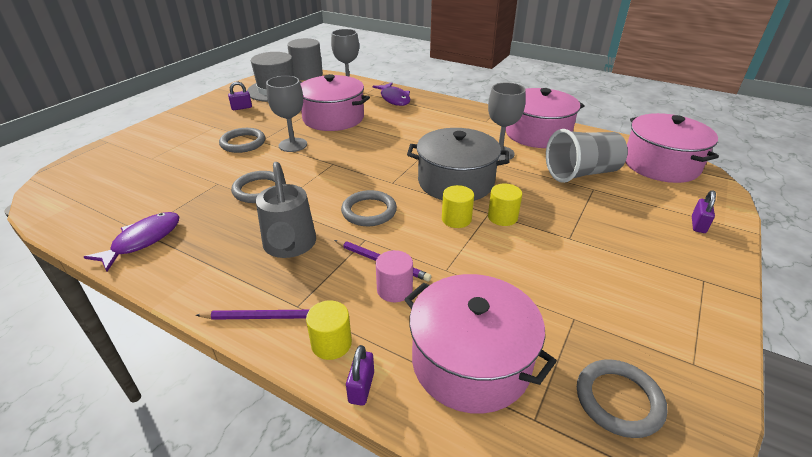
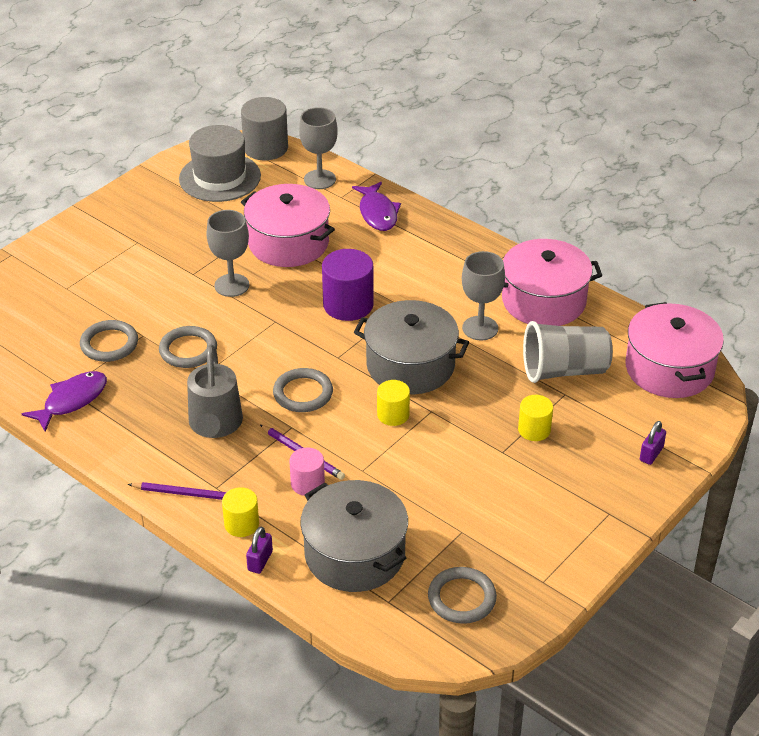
camera: 10 degrees right, 5 degrees up
grey ring [219,128,265,153] -> grey ring moved to [80,320,138,362]
purple padlock [228,82,252,110] -> none
pink pot [404,274,557,414] -> grey pot [300,480,408,592]
yellow cylinder [488,184,522,226] -> yellow cylinder moved to [518,395,553,441]
none -> purple cylinder [322,249,374,321]

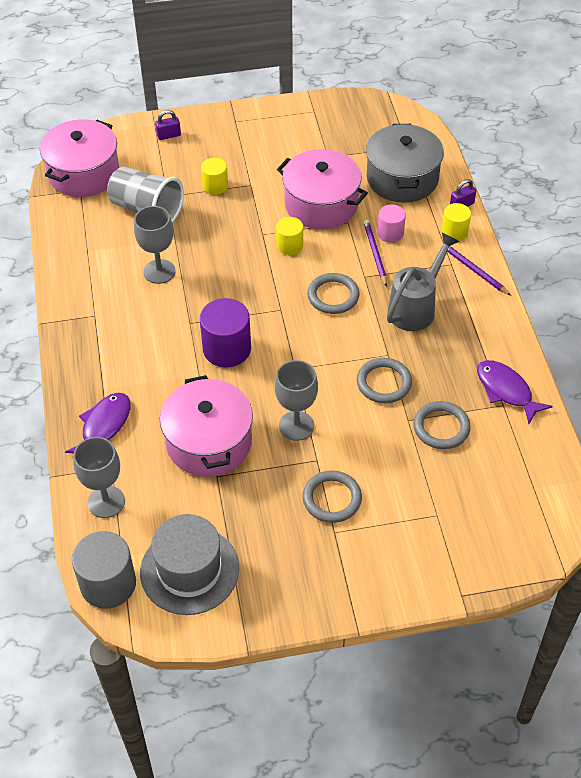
camera: 140 degrees left, 10 degrees up
purple fish [22,371,107,432] -> purple fish turned 60 degrees clockwise [477,360,553,424]
grey pot [354,300,469,394] -> none
grey ring [428,567,497,624] -> grey ring moved to [302,471,362,523]
pink pot [502,239,602,326] -> pink pot moved to [277,149,368,229]

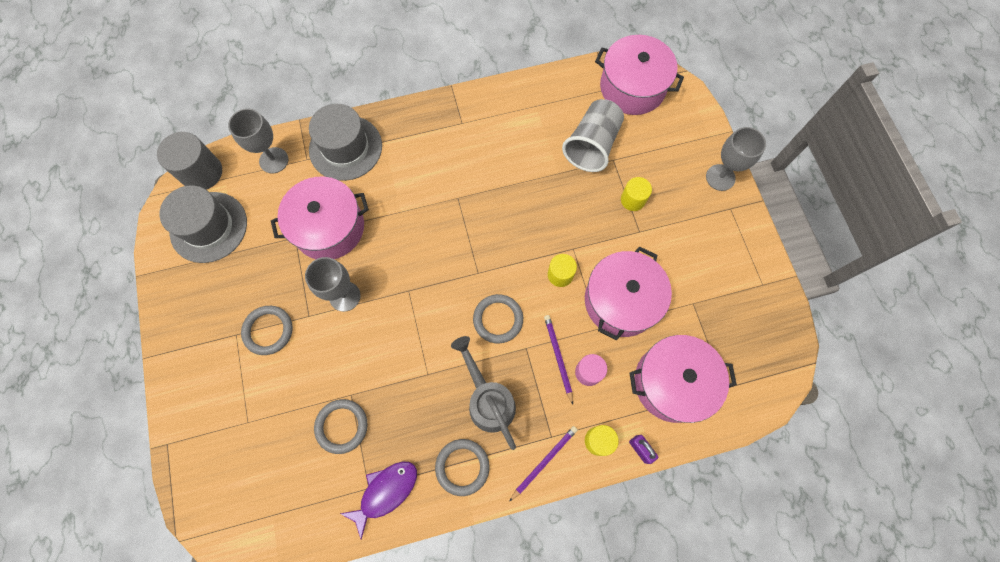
camera: 85 degrees right, 20 degrees up
purple fish [65,393,131,453] -> grey hat [309,104,382,181]
grey goblet [134,206,176,284] -> grey goblet moved to [706,127,766,191]
purple padlock [155,110,181,140] -> none
purple cylinder [200,298,251,367] -> none
grey ring [357,358,412,403] -> grey ring moved to [435,439,490,496]
purple pencil [363,220,387,287] -> purple pencil turned 90 degrees counterclockwise [544,315,573,404]
grey pot [366,124,444,203] -> pink pot [630,335,737,423]
grey watering can [387,233,459,331] -> grey watering can turned 150 degrees counterclockwise [451,336,516,450]

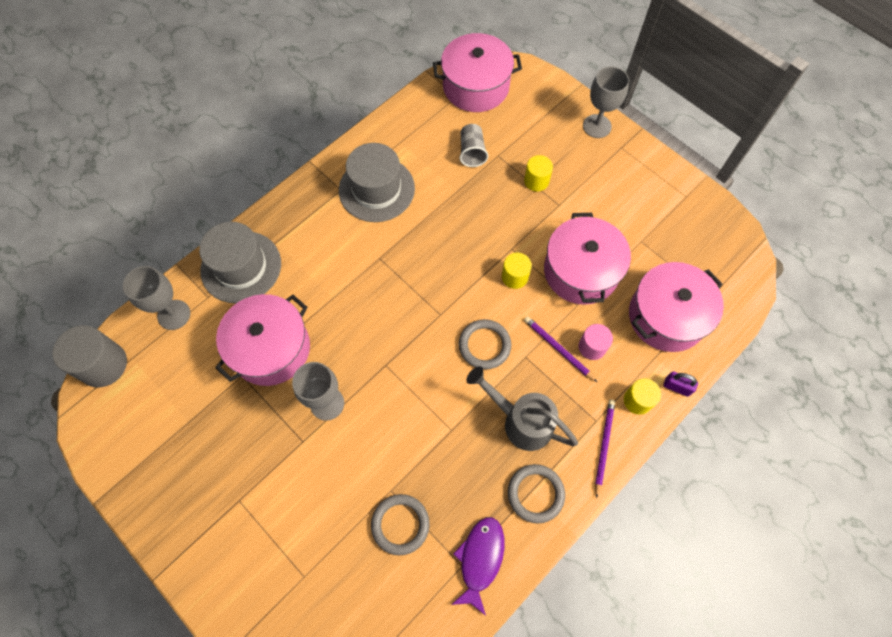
camera: 30 degrees left, 5 degrees down
grey hat [159,185,247,263] -> grey hat moved to [339,143,415,222]
grey ring [241,306,293,355] -> none
grey cup [562,99,624,172] -> grey cup [460,124,488,167], size x0.59

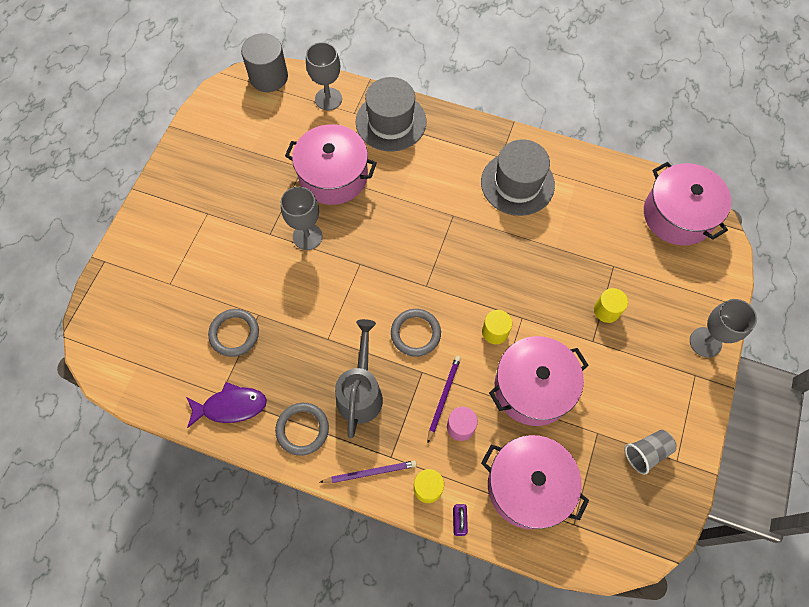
camera: 65 degrees right, 0 degrees up
grey cup [460,124,488,167] -> grey cup moved to [625,430,677,474]

